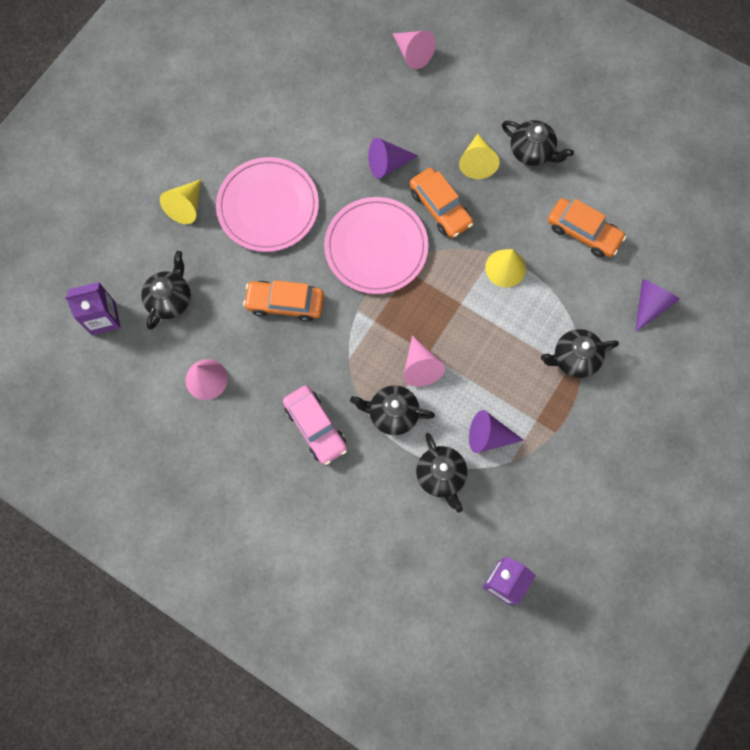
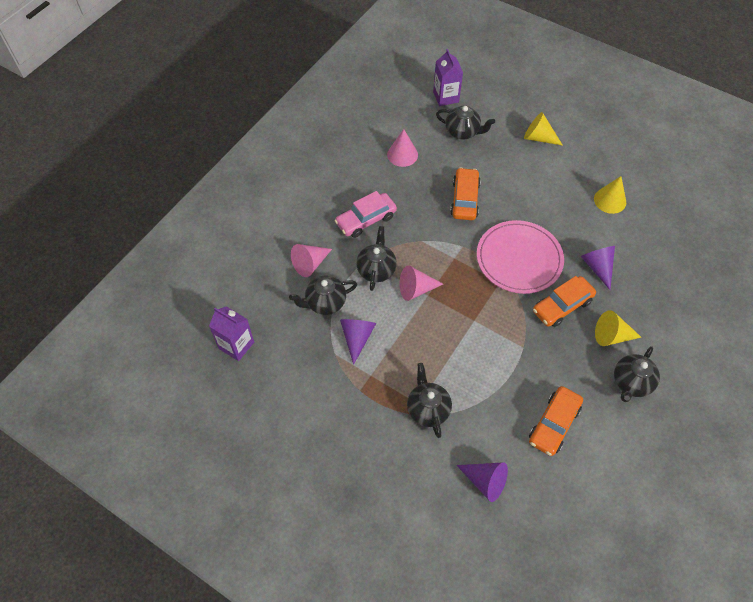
camera: 90 degrees right, 15 degrees down
pink plate [216,157,319,252] -> none
pink cone [392,31,436,69] -> pink cone moved to [291,244,332,277]
yellow cone [485,249,526,287] -> yellow cone moved to [594,176,626,214]

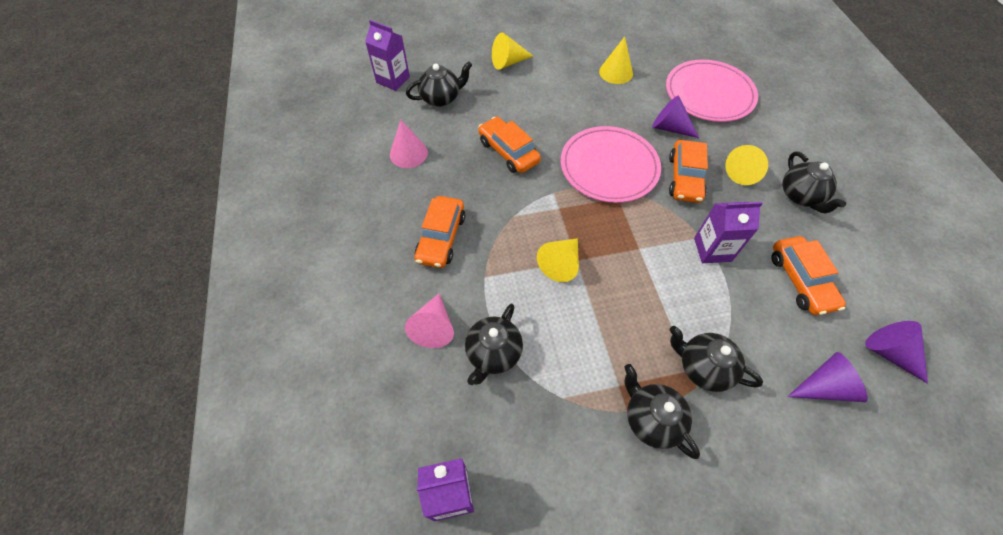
camera: 45 degrees left, 0 degrees up
pink car [334,191,397,238] -> orange car [415,196,465,268]
purple cone [340,319,376,365] -> purple cone moved to [865,321,928,384]
black teapot [356,226,397,291] -> black teapot moved to [624,364,700,459]
pink cone [399,265,443,301] -> yellow cone [537,238,579,282]
none -> pink plate [666,59,758,122]
none -> purple carton [694,202,763,263]

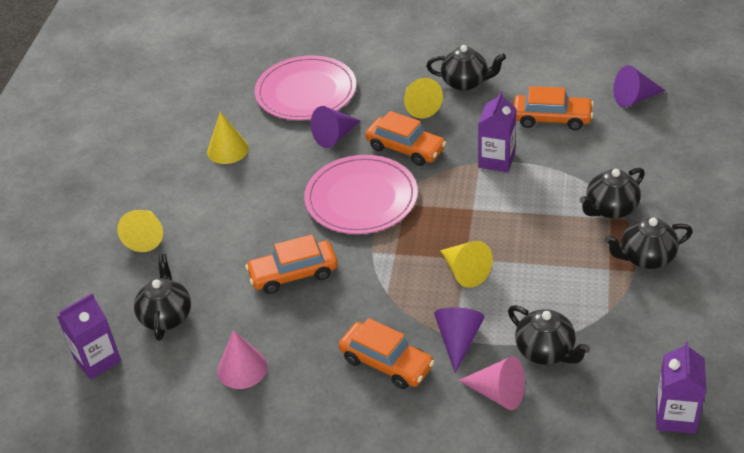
camera: 65 degrees left, 15 degrees down
purple cone [787,352,868,402] -> purple cone moved to [434,307,485,374]

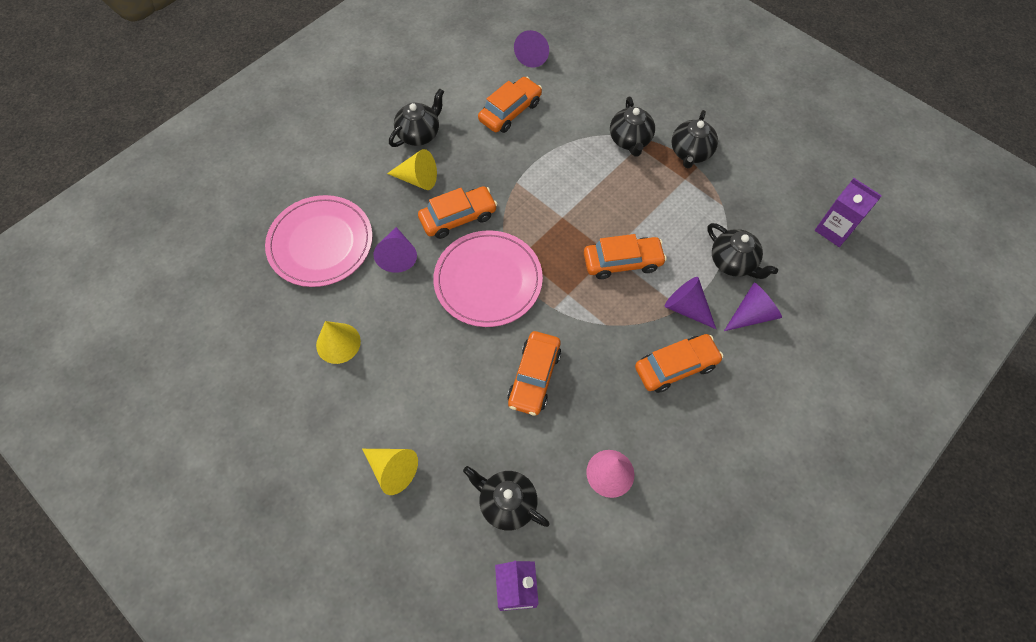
camera: 60 degrees left, 20 degrees up
yellow cone [440,241,493,288] -> orange car [584,234,667,279]
pink cone [458,356,525,410] -> purple cone [724,283,782,331]
purple carton [478,91,517,172] -> none
black teapot [508,305,590,365] -> black teapot turned 60 degrees clockwise [707,223,778,279]

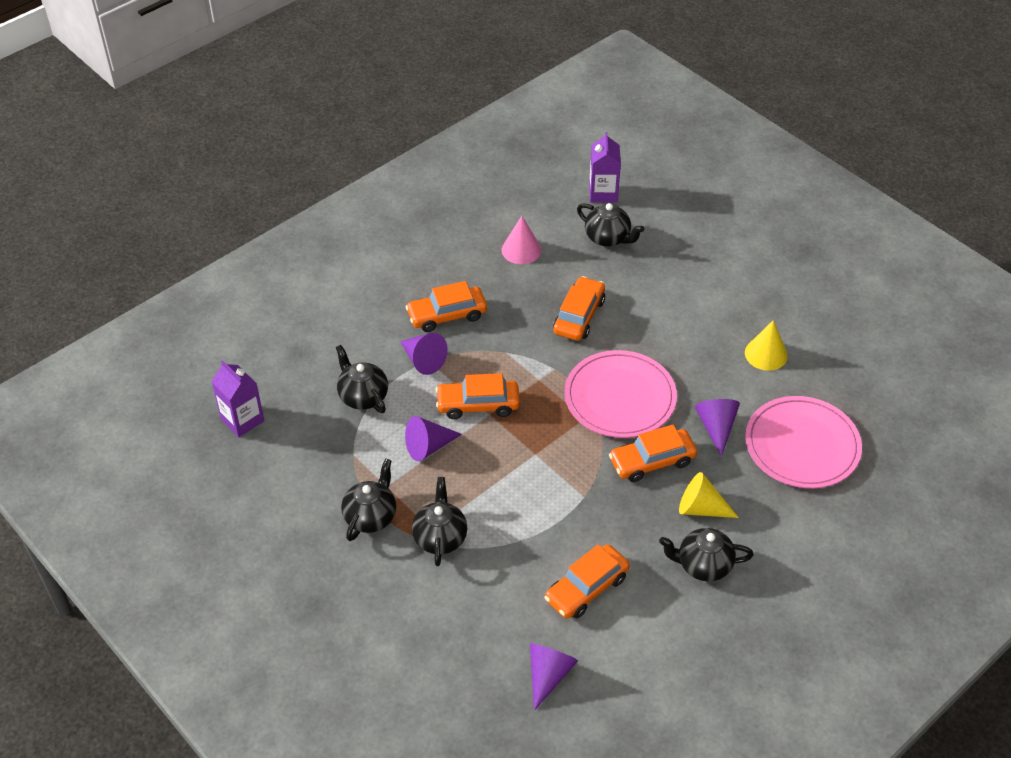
camera: 175 degrees left, 15 degrees down
yellow cone [362,449,418,495] -> none
black teapot [389,88,444,147] -> black teapot turned 45 degrees clockwise [659,528,754,581]
purple cone [724,283,782,331] -> purple cone moved to [405,416,462,461]

